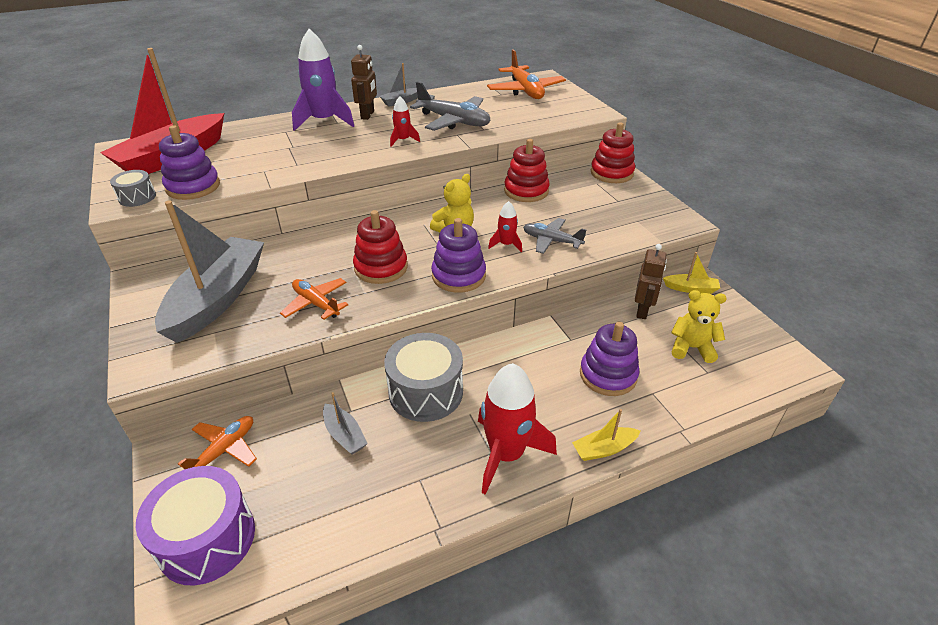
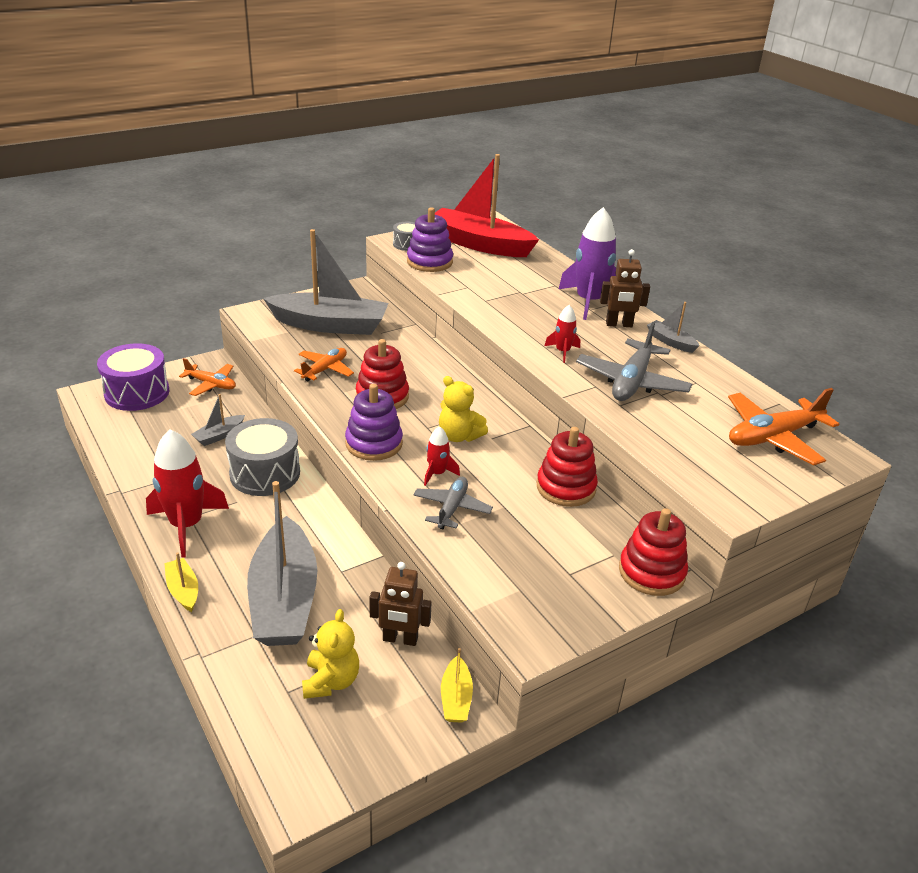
camera: 80 degrees right, 5 degrees down
purple stacking toy [580,322,639,396] -> grey boat [247,481,317,646]

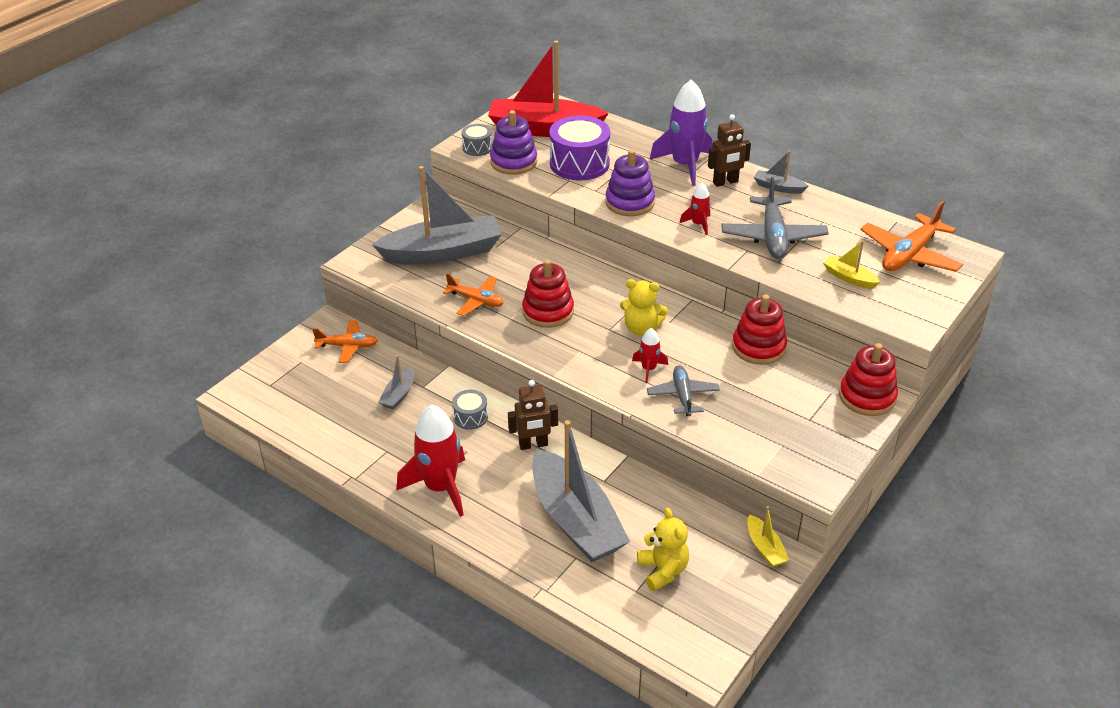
camera: 20 degrees left, 5 degrees up
purple drum [97,343,169,411] -> purple drum moved to [549,116,610,181]
yellow boat [164,553,198,612] -> yellow boat moved to [823,241,880,289]
grey drum [225,418,300,496] -> grey drum [452,390,488,430], size x0.51
orange plane [294,348,354,381] -> orange plane turned 105 degrees clockwise [443,273,504,316]
purple stacking toy [345,384,403,461] -> purple stacking toy moved to [605,149,655,216]
brown robot [369,562,432,646] -> brown robot moved to [508,380,558,450]

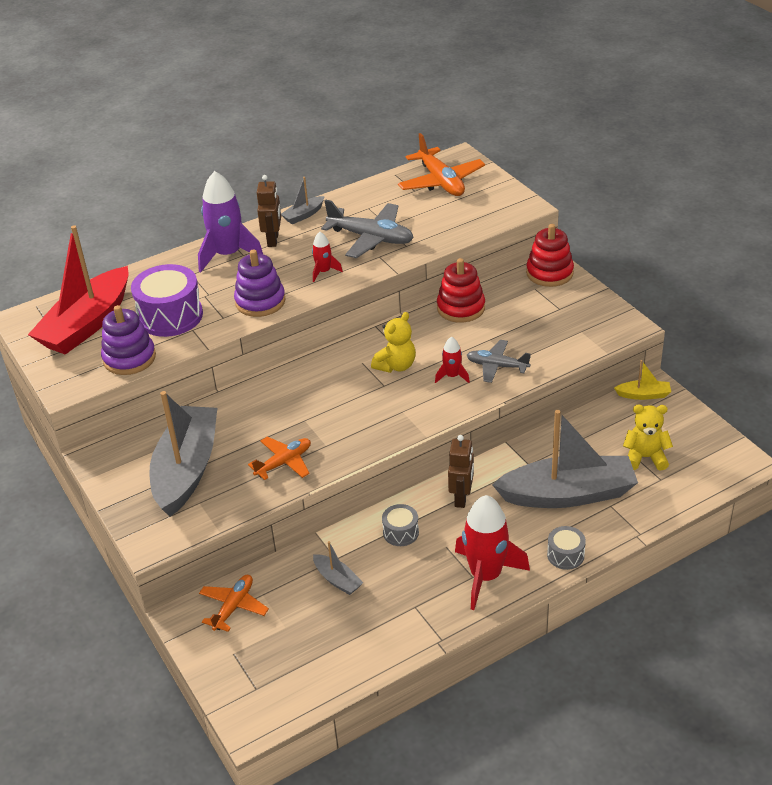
camera: 65 degrees left, 0 degrees up
grey drum [461,124,492,156] -> grey drum moved to [547,526,586,570]
red stacking toy [522,260,574,328] -> none
yellow boat [823,241,880,289] -> none

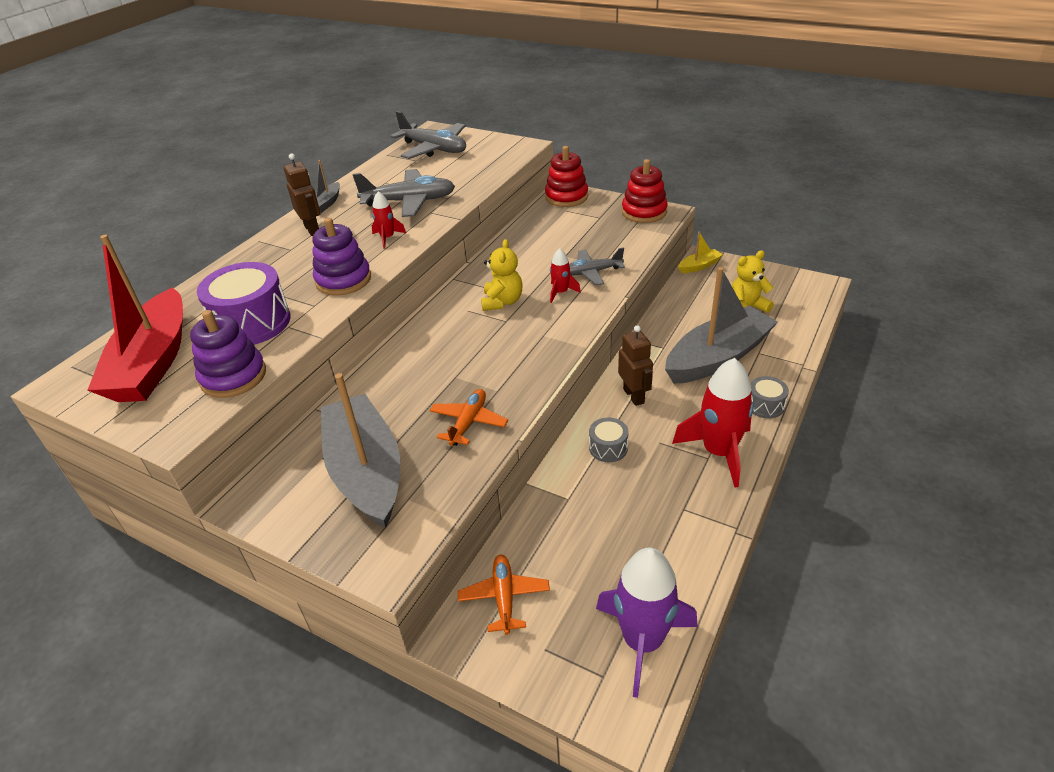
camera: 30 degrees left, 0 degrees up
purple rocket [198,171,263,272] -> purple rocket moved to [596,548,697,698]
grey boat [313,541,363,595] -> none
orange plane [398,133,485,196] -> grey plane [390,111,466,159]
red stacking toy [437,258,485,323] -> red stacking toy moved to [622,159,668,223]

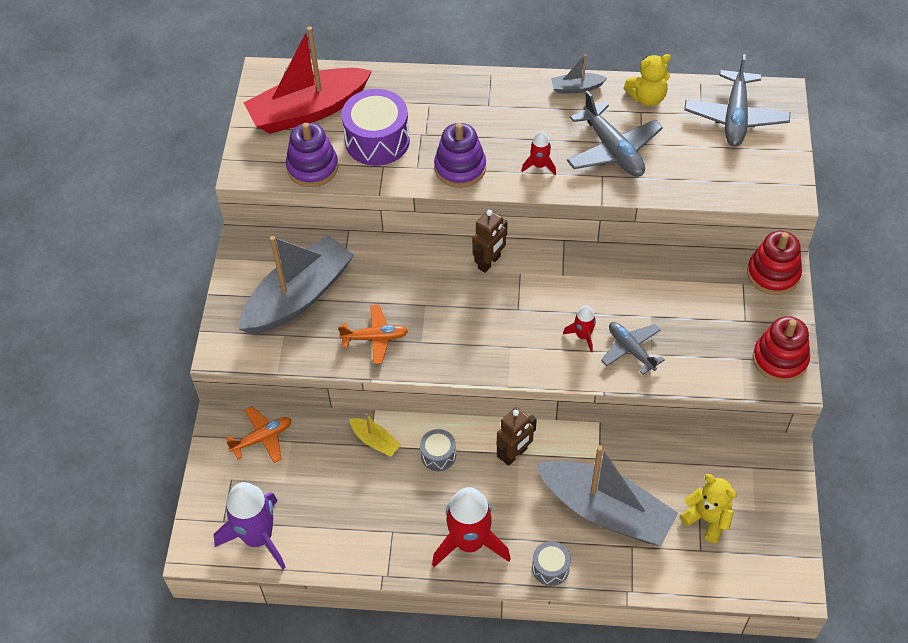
camera: 65 degrees right, 15 degrees up
brown robot [284,153,320,236] -> brown robot moved to [472,210,507,273]
yellow teddy bear [481,239,522,311] -> yellow teddy bear moved to [624,54,671,106]
yellow boat [678,232,723,273] -> yellow boat moved to [349,413,401,457]

